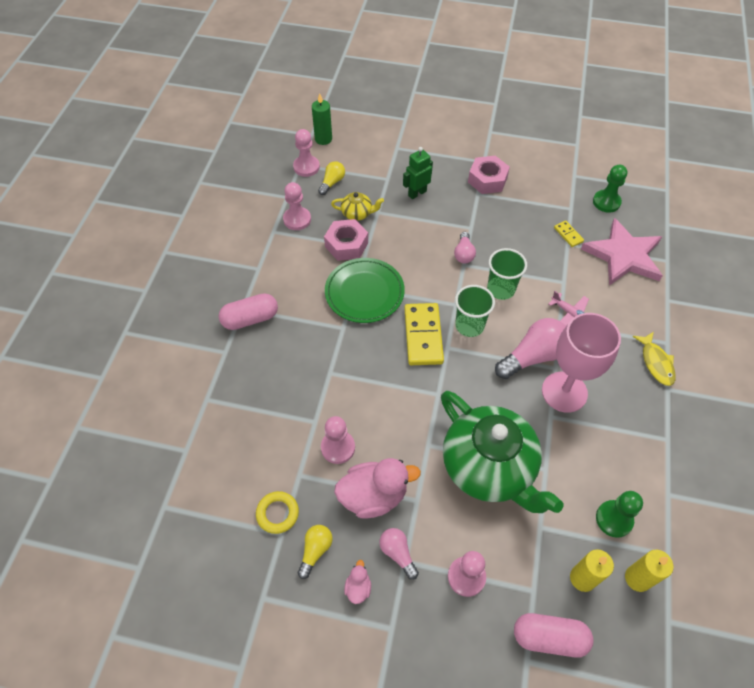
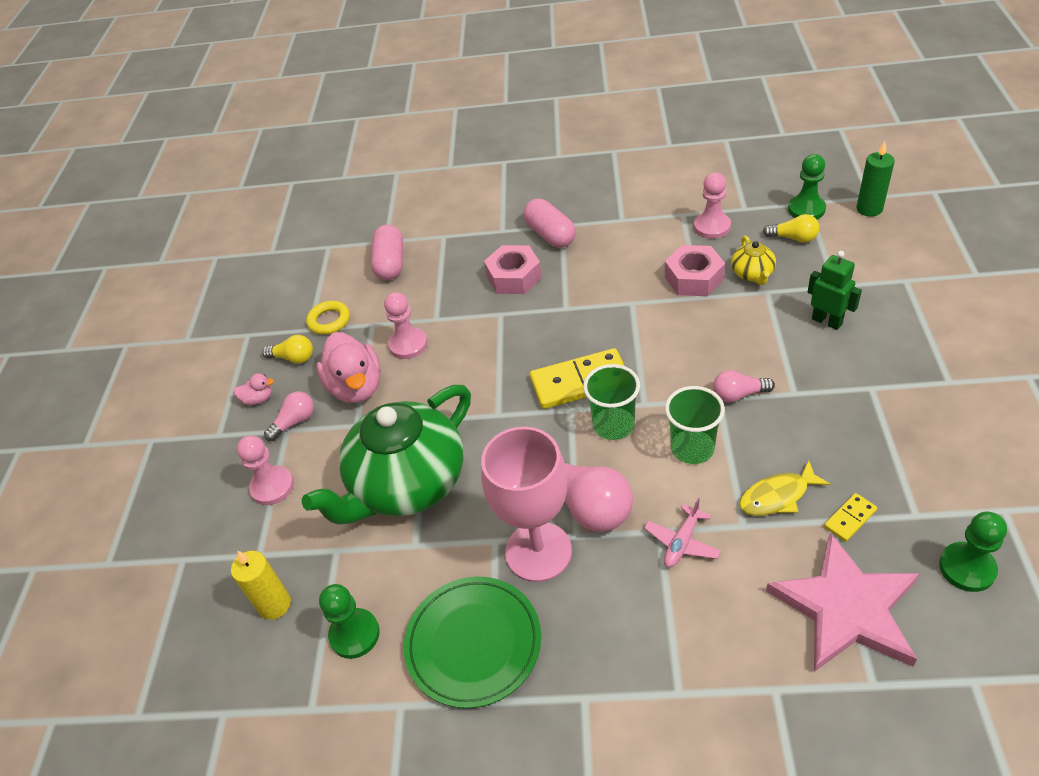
camera: 85 degrees right, 10 degrees down
pink pawn [293,129,320,177] -> green pawn [788,154,826,219]
green plate [325,258,405,323] -> green plate moved to [404,577,541,708]
pink nut [468,156,510,194] -> pink nut moved to [484,245,542,294]
pink capsule [514,613,594,658] -> pink capsule moved to [371,225,403,280]
yellow candle [625,550,674,592] -> none
yellow fish [632,332,676,386] -> yellow fish moved to [739,460,831,516]

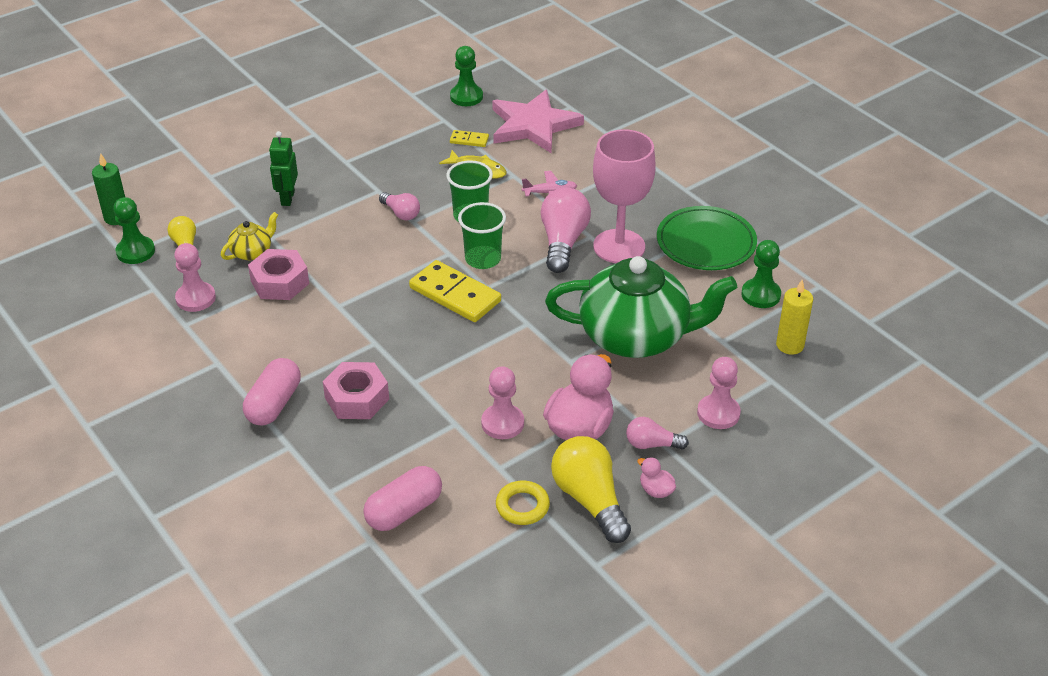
camera: 135 degrees left, 5 degrees down
yellow light bulb [262,335,313,364] -> yellow light bulb [551,436,631,543], size x1.81

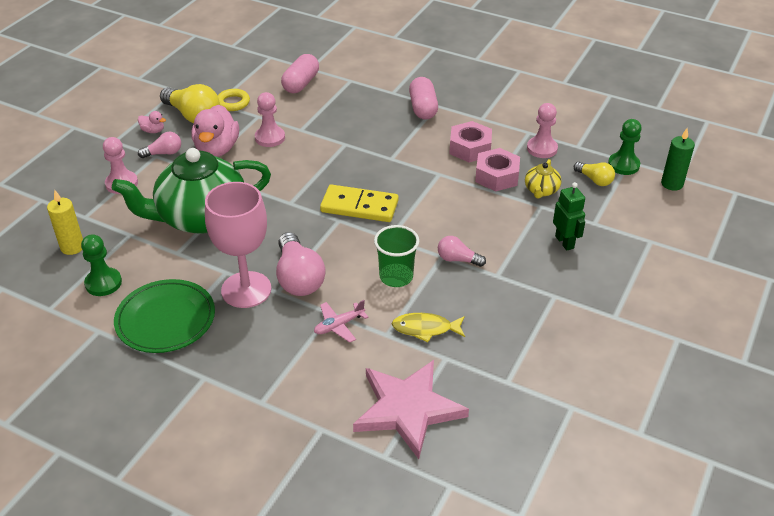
camera: 155 degrees right, 0 degrees up
pink nut [323,362,389,419] -> pink nut moved to [449,121,492,163]
green pawn [450,46,483,106] -> none
yellow domino [450,130,489,147] -> none
green cup [458,202,506,269] -> none

